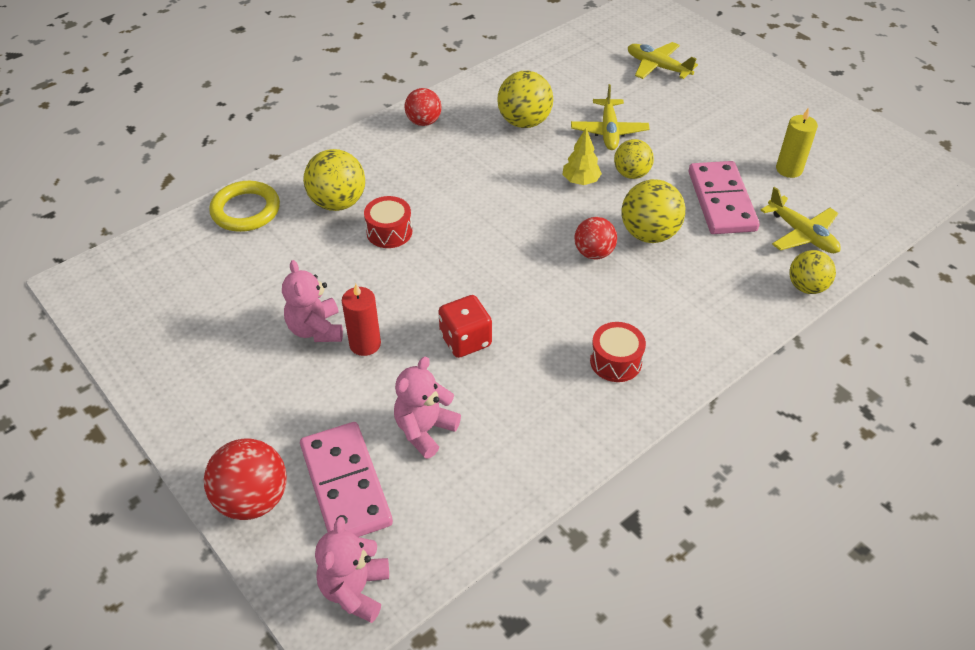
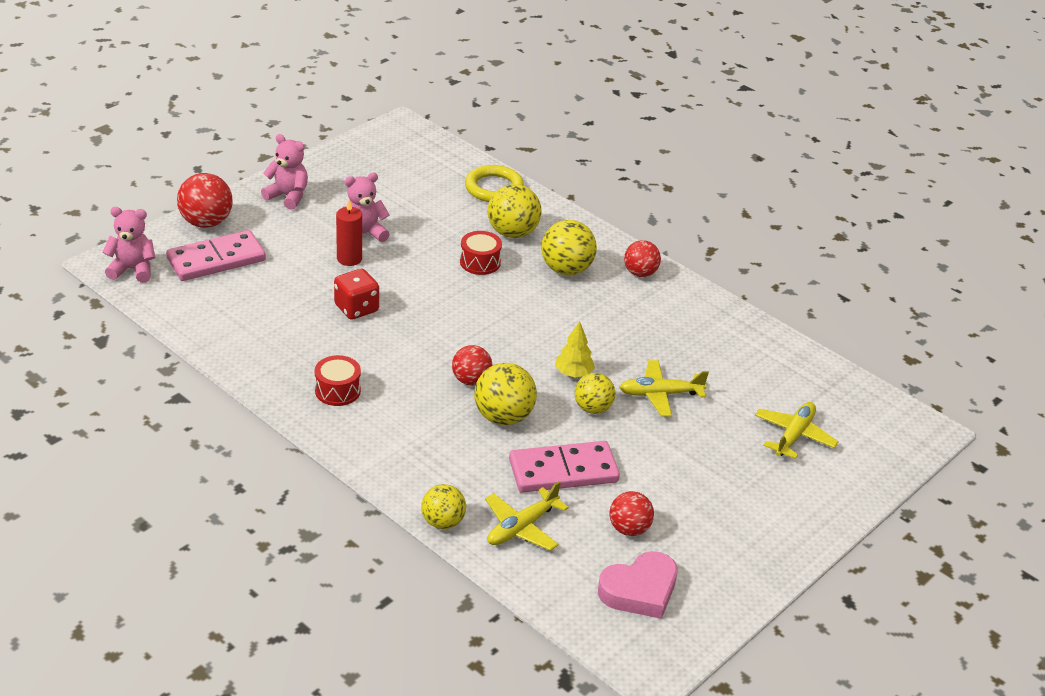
camera: 80 degrees right, 10 degrees down
pink teddy bear [394,357,461,459] -> pink teddy bear moved to [261,134,308,210]
yellow ball [497,71,553,128] -> yellow ball moved to [541,220,597,275]
yellow candle [776,107,818,178] -> red ball [609,491,654,536]
none -> pink heart [598,551,677,619]

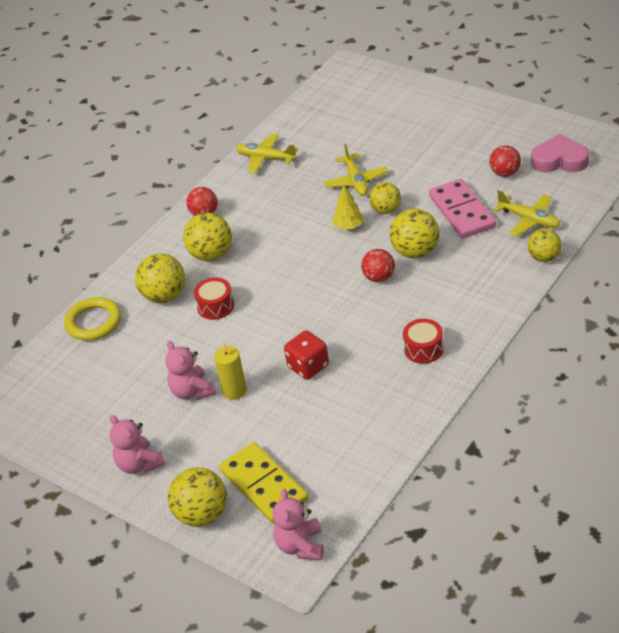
camera: 90 degrees left, 5 degrees up
pink domino [166,230,266,281] -> yellow domino [219,442,309,524]
red ball [177,173,233,228] -> yellow ball [168,467,227,527]
pink teddy bear [261,134,308,210] -> pink teddy bear turned 60 degrees counterclockwise [110,415,165,474]
red candle [336,200,362,266] -> yellow candle [214,343,247,400]
pink heart [598,551,677,619] -> pink heart turned 45 degrees counterclockwise [531,134,589,172]
yellow plane [755,402,839,459] -> yellow plane moved to [236,134,298,173]

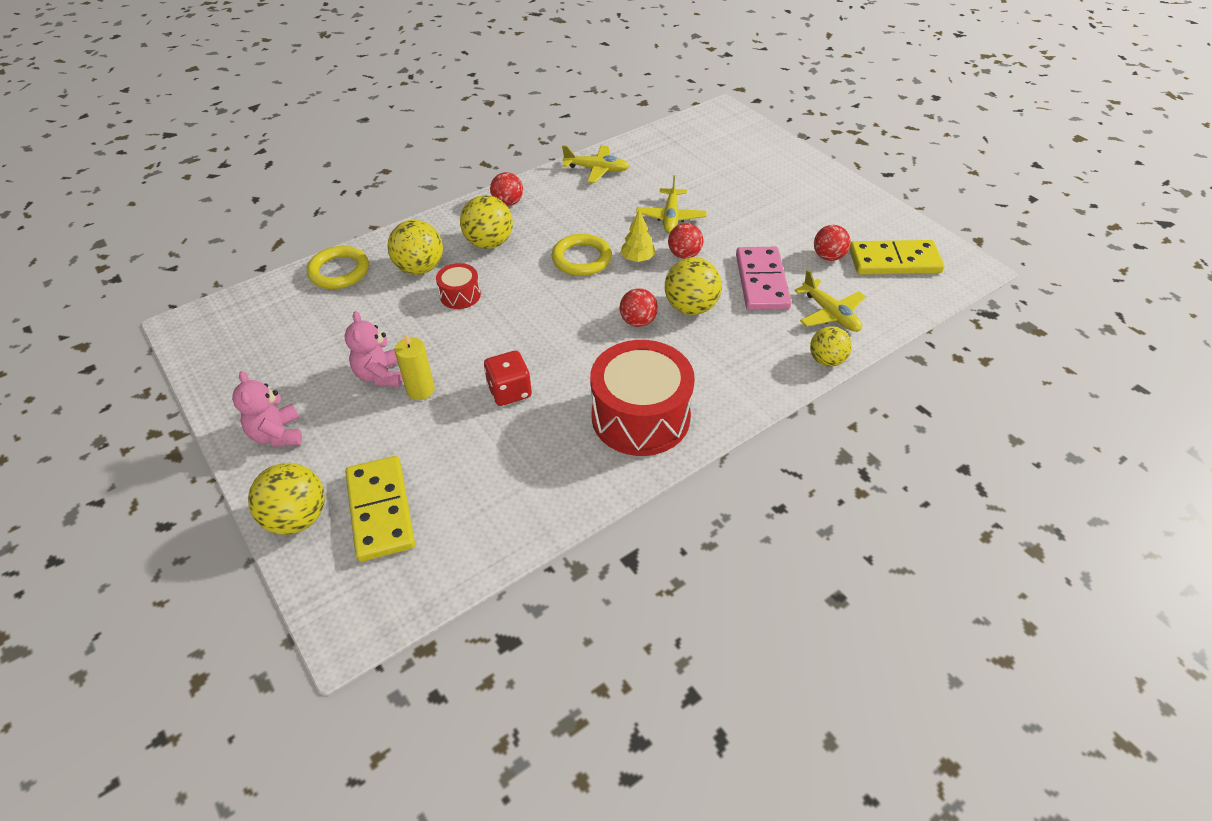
camera: 15 degrees right, 5 degrees up
yellow plane [236,134,298,173] -> yellow plane turned 150 degrees clockwise [562,145,630,183]
pink teddy bear [273,489,324,560] -> none
yellow ball [369,182,401,214] -> red ball [668,223,703,259]
red drum [403,319,444,364] -> red drum [590,340,695,456], size x2.11
pink heart [531,134,589,172] -> yellow domino [849,240,945,275]
none -> yellow ring [552,234,612,276]

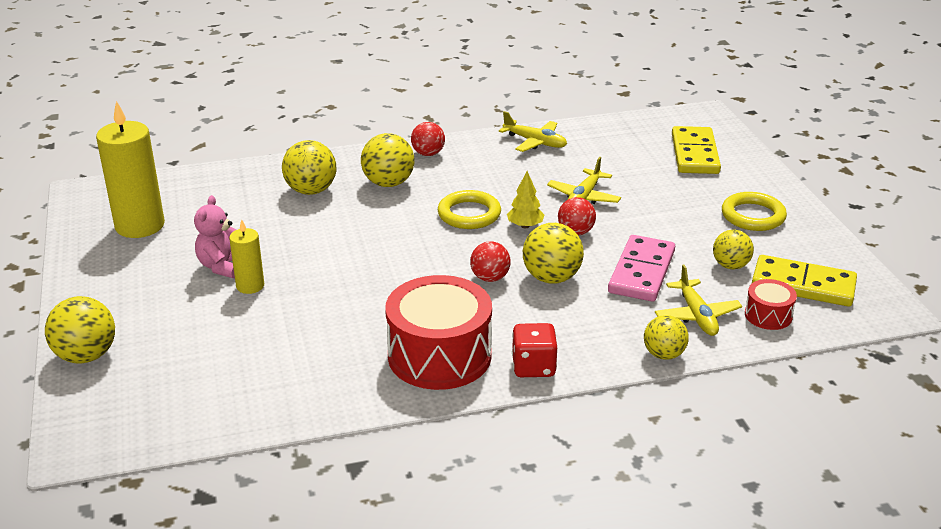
camera: 20 degrees right, 15 degrees down
pink teddy bear [232,371,302,447] -> none
yellow ring [307,246,369,289] -> yellow ring moved to [722,192,787,231]
yellow domino [345,456,415,562] -> yellow domino moved to [672,126,721,174]
red drum [436,263,481,309] -> red drum moved to [745,279,797,330]
red dice [484,351,532,406] -> red dice moved to [512,323,557,377]
red ball [814,225,851,261] -> yellow ball [713,230,754,269]
none -> yellow candle [96,101,165,238]

